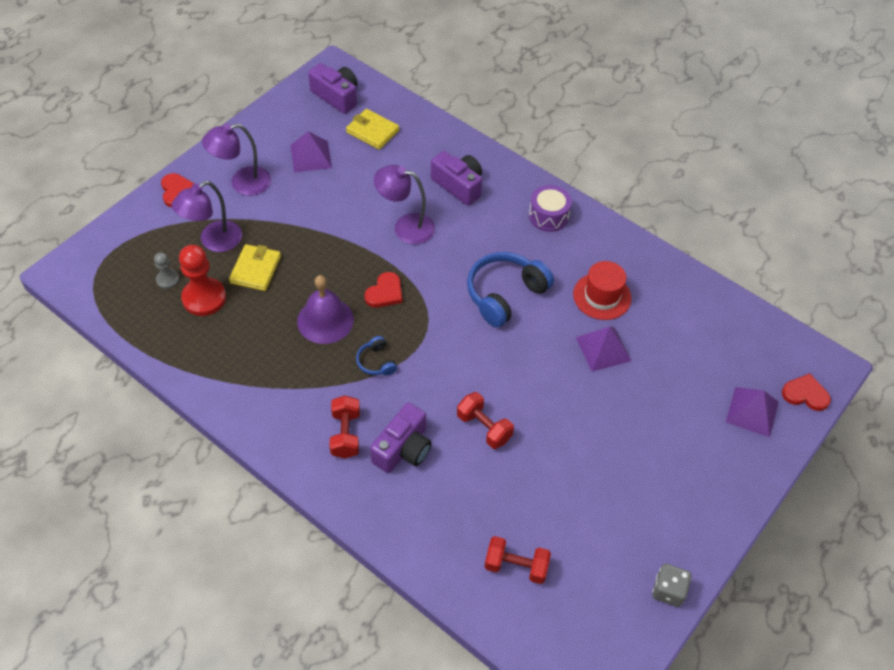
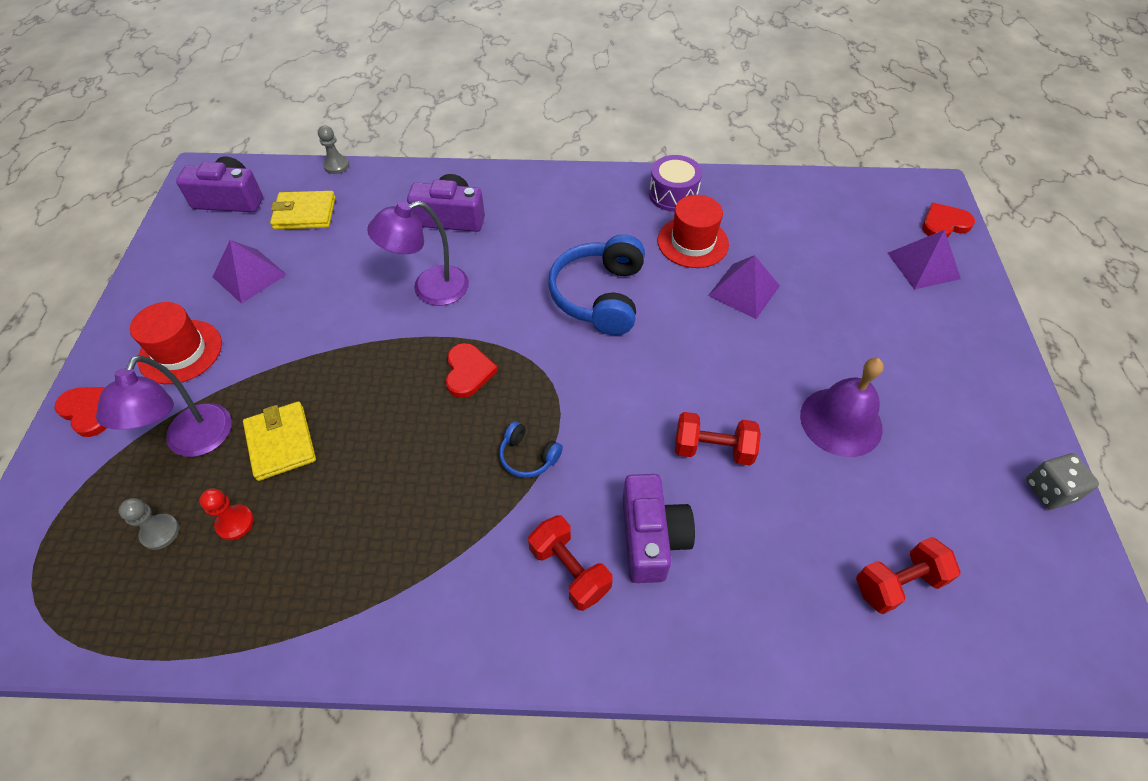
camera: 35 degrees left, 0 degrees up
red pawn [179,245,226,316] -> red pawn [199,488,254,540], size x0.53
purple lamp [202,124,271,196] -> red hat [130,302,222,384]
purple bell [297,275,354,344] -> purple bell moved to [800,358,884,457]
purple drum [529,185,572,232] -> purple drum moved to [649,155,702,212]
none -> grey pawn [318,125,349,174]

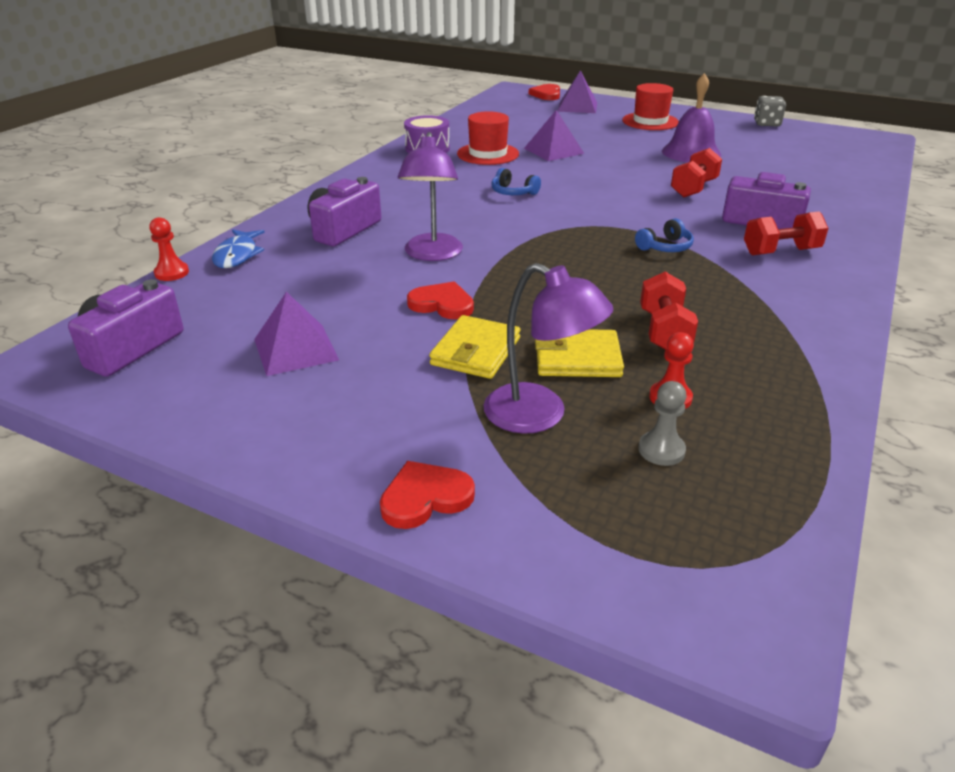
camera: 65 degrees left, 20 degrees down
red hat [130,302,222,384] -> red hat moved to [622,83,679,130]
yellow wallet [270,191,336,230] -> yellow wallet moved to [429,315,520,379]
grey pawn [318,125,349,174] -> red pawn [149,217,189,281]
red heart [446,343,498,398] -> red heart moved to [407,281,474,319]
blue headphones [548,234,645,335] -> blue headphones [491,168,541,195], size x0.48
red dumbbell [856,537,960,614] -> red dumbbell moved to [640,272,698,350]
none -> blue fish [212,229,265,268]

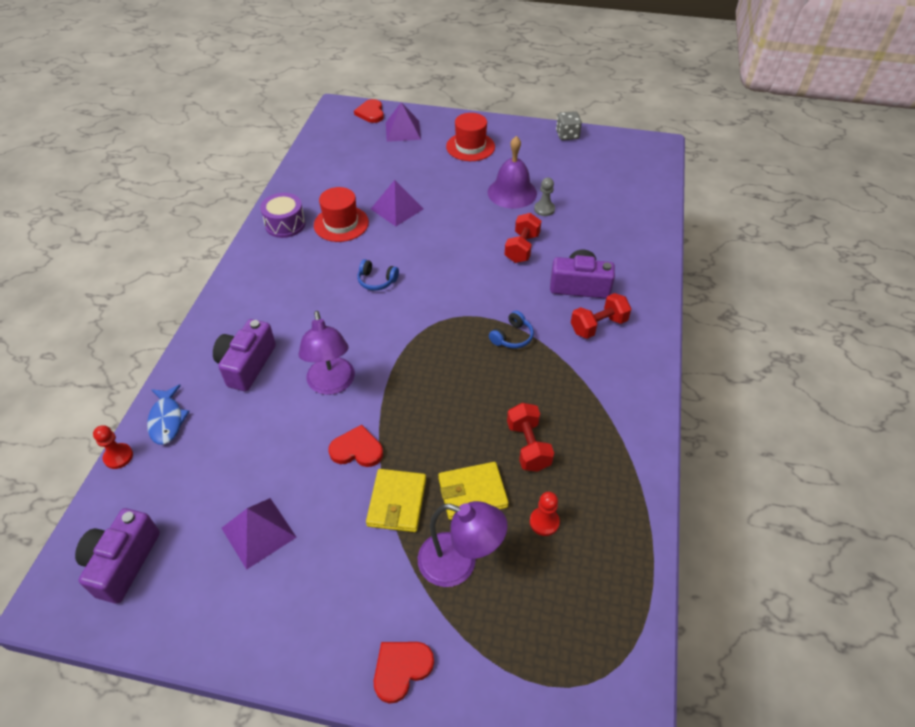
camera: 15 degrees left, 15 degrees up
grey pawn [638,381,687,466] -> grey pawn moved to [534,178,555,216]

